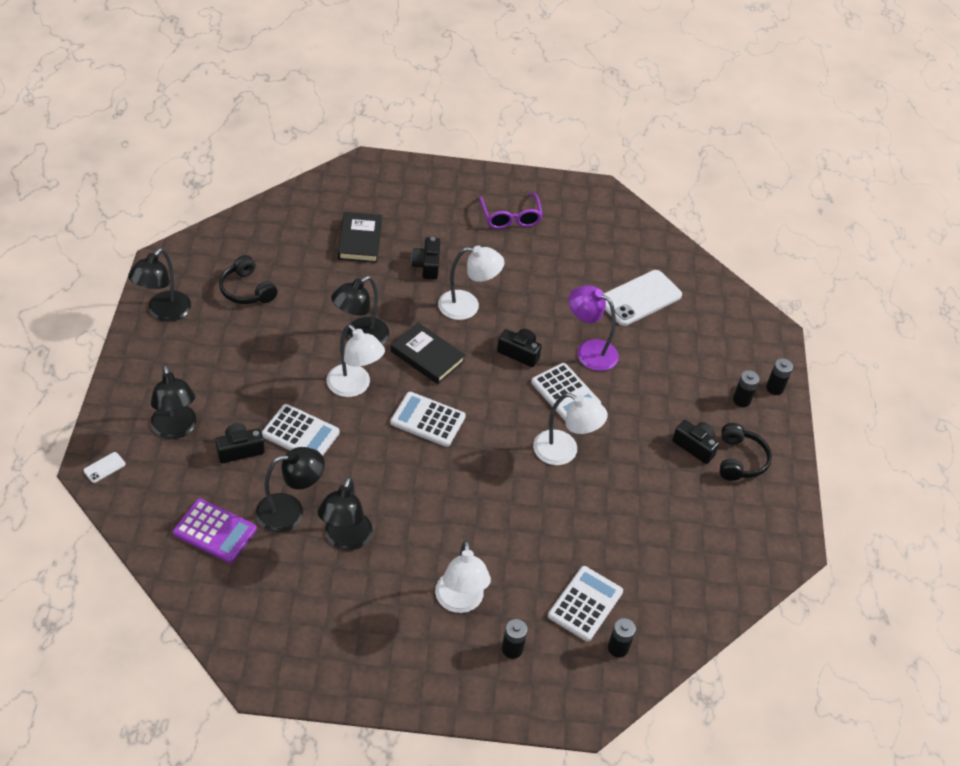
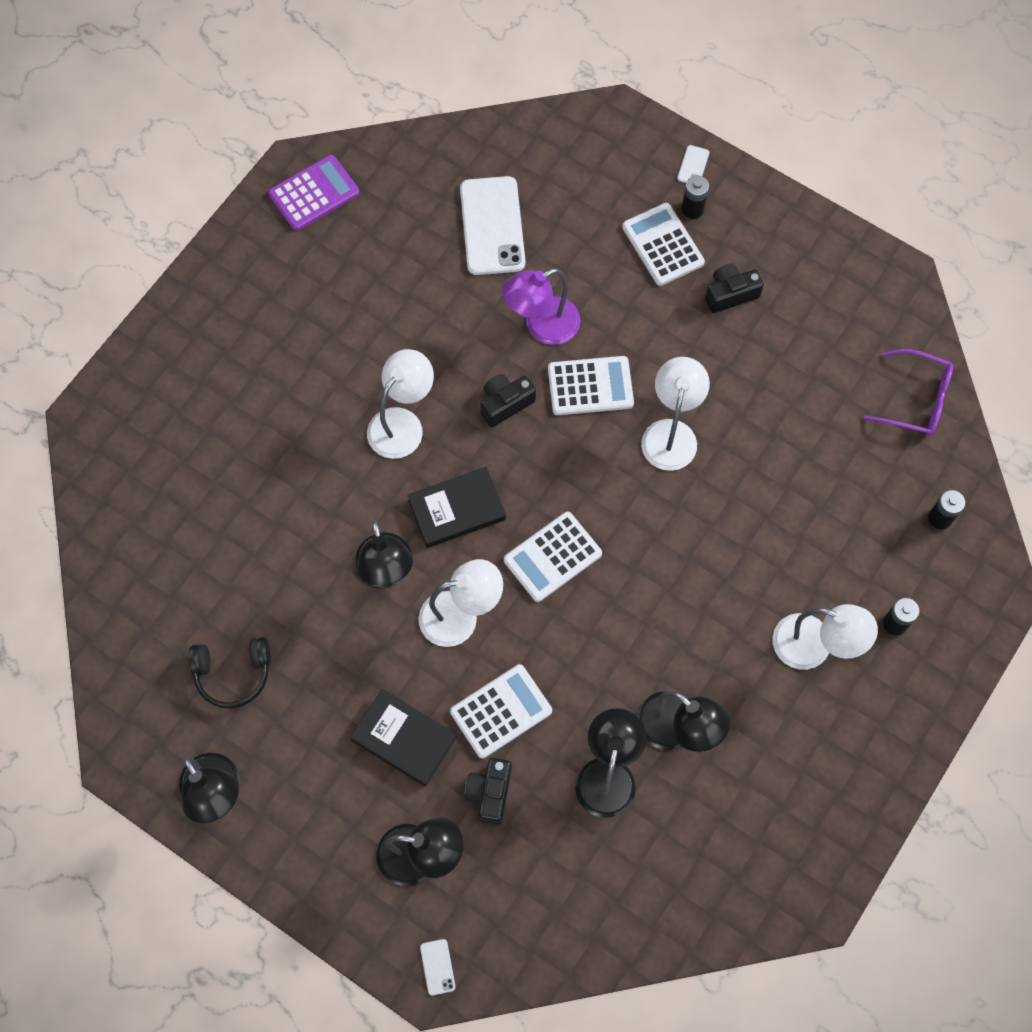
camera: 55 degrees left, 20 degrees up
purple calculator [173,498,257,563] -> purple calculator moved to [268,155,360,231]
black book [338,212,382,263] -> black book moved to [350,689,457,786]
black camera [411,237,441,280] -> none
purple glasses [479,193,543,229] -> purple glasses moved to [863,349,953,436]
white lamp [533,393,608,465] -> white lamp turned 45 degrees counterclockwise [641,357,710,471]
white calculator [548,566,623,641] -> white calculator moved to [622,203,705,286]
black headphones [720,423,772,481] -> none
black battery [766,358,793,395] -> white phone [677,145,709,183]

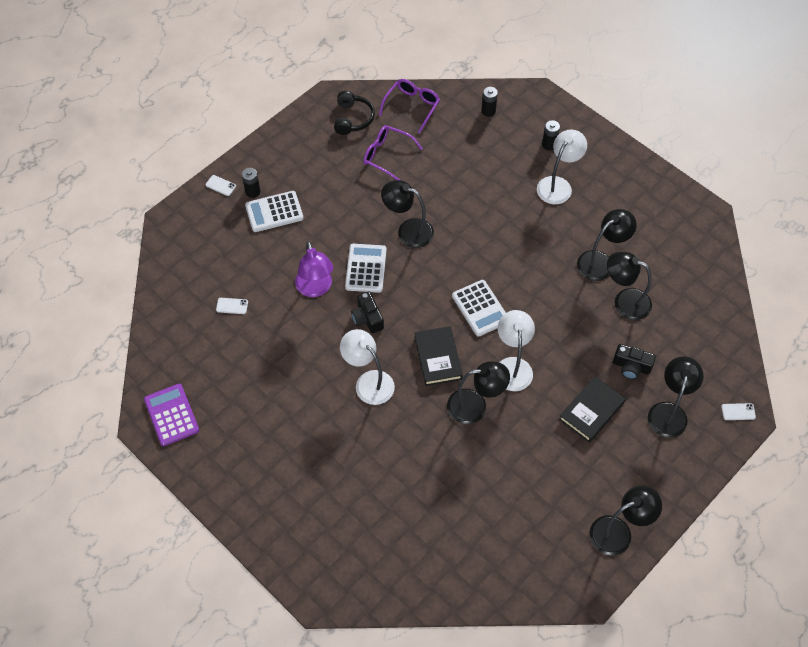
camera: 80 degrees left, 10 degrees down
black headphones [189,637,271,708] -> black headphones moved to [334,91,375,135]
white calculator [450,664,552,758] -> none
white phone [460,176,525,275] -> white phone [216,298,248,314], size x0.41
white lamp [641,357,710,471] -> black lamp [381,180,434,248]
black camera [705,264,764,313] -> none
none -> purple glasses [363,125,423,180]

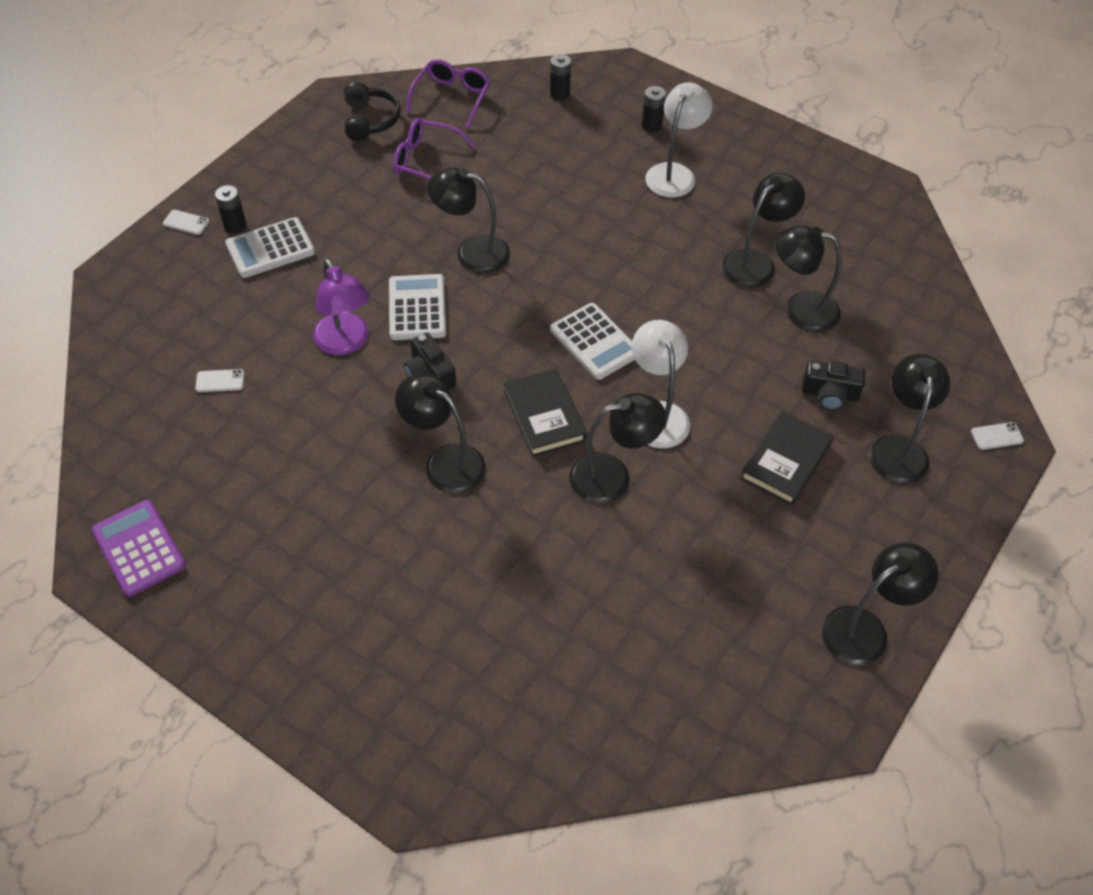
camera: 10 degrees left, 5 degrees down
white lamp [340,329,395,405] -> black lamp [395,374,486,493]

